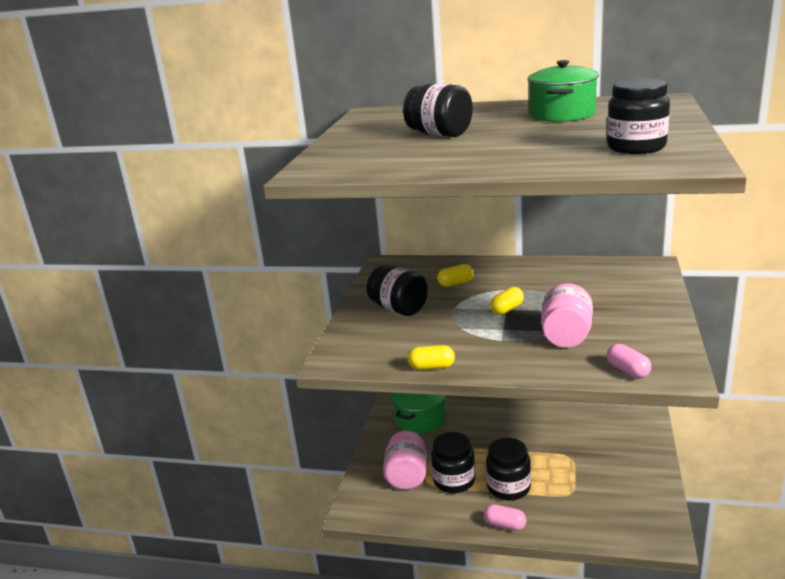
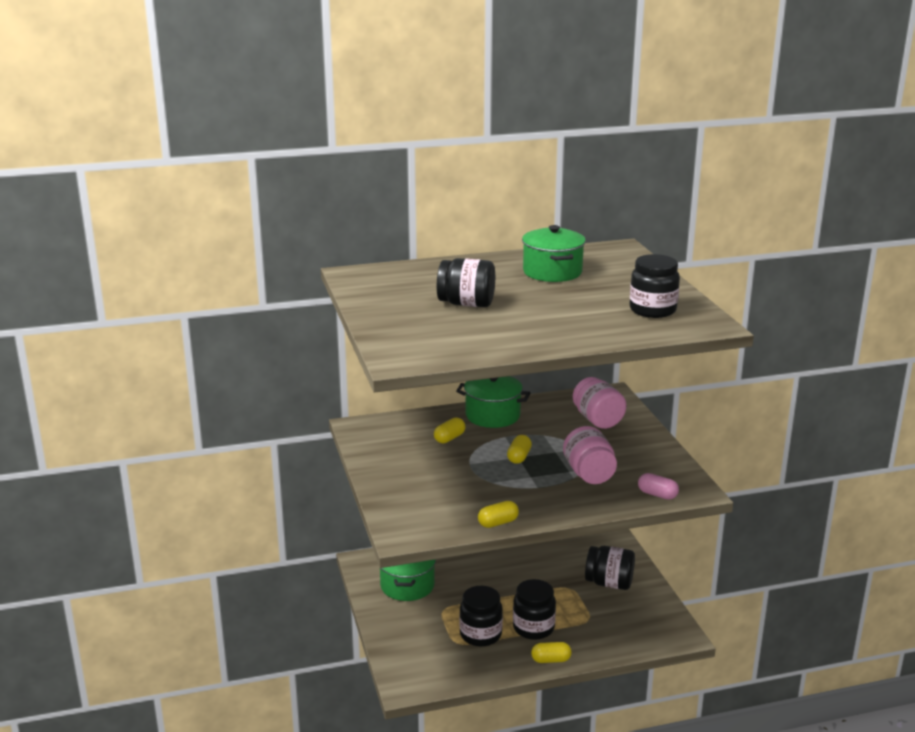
camera: 30 degrees left, 0 degrees up
black jar [367,265,428,316] -> black jar moved to [585,546,635,590]
pink jar [383,431,427,490] -> pink jar moved to [573,377,627,429]
pink capsule [484,504,527,531] -> yellow capsule [531,642,572,663]
none -> green pot [456,376,530,428]

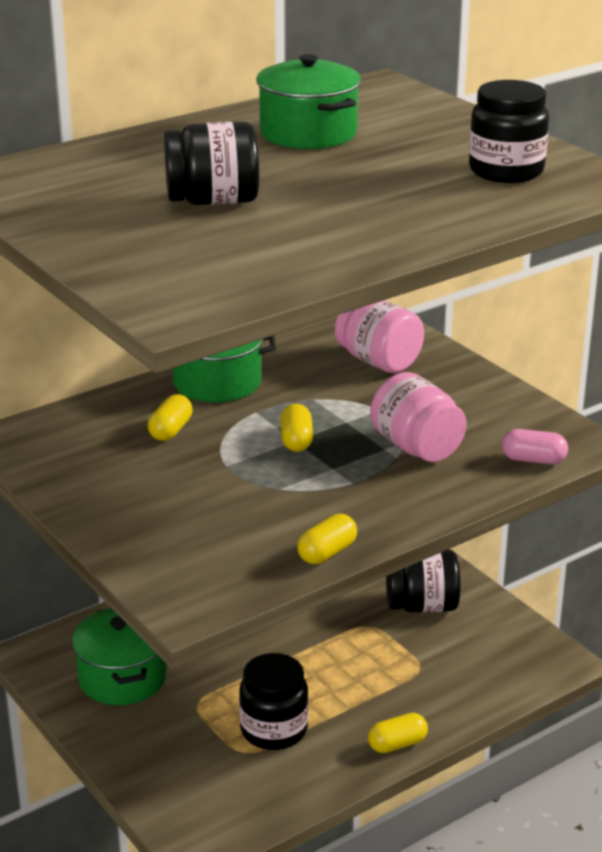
camera: 20 degrees left, 5 degrees up
black jar [513,579,556,640] -> none

